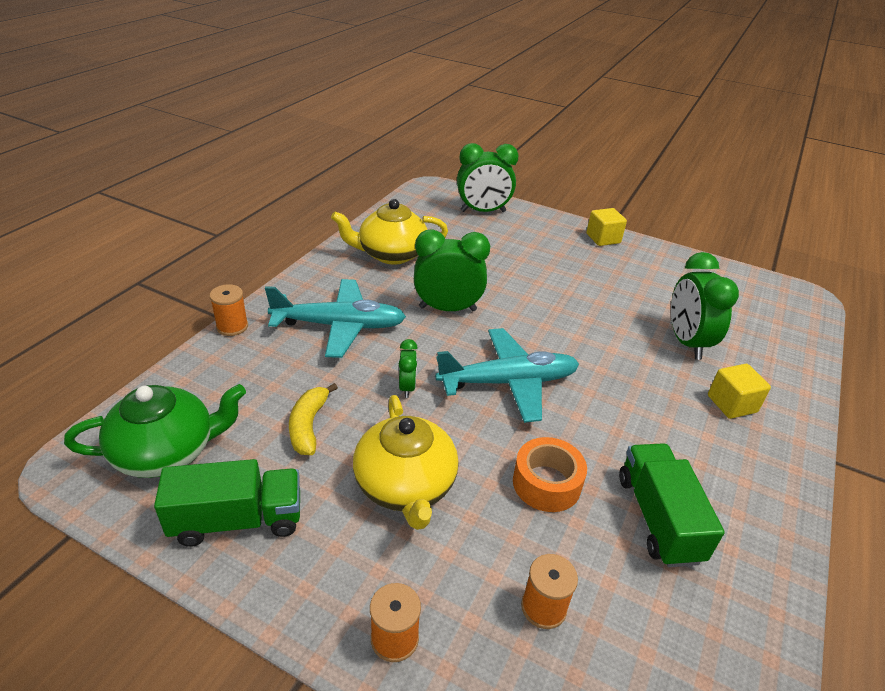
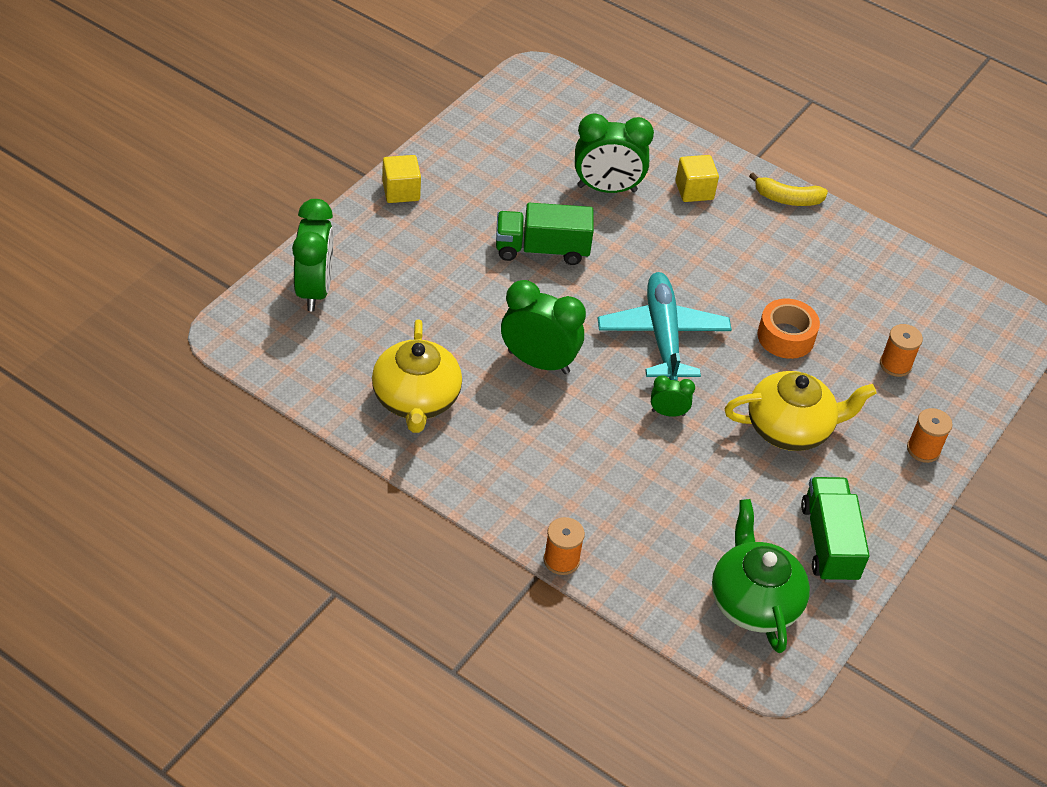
camera: 85 degrees left, 10 degrees up
turquoise plane [265,279,406,358] -> none
yellow banana [289,383,338,455] -> yellow banana moved to [749,173,828,206]
green clock [414,229,490,311] -> green clock turned 105 degrees clockwise [501,280,586,374]
green truck [619,443,725,567] -> green truck moved to [496,203,594,265]

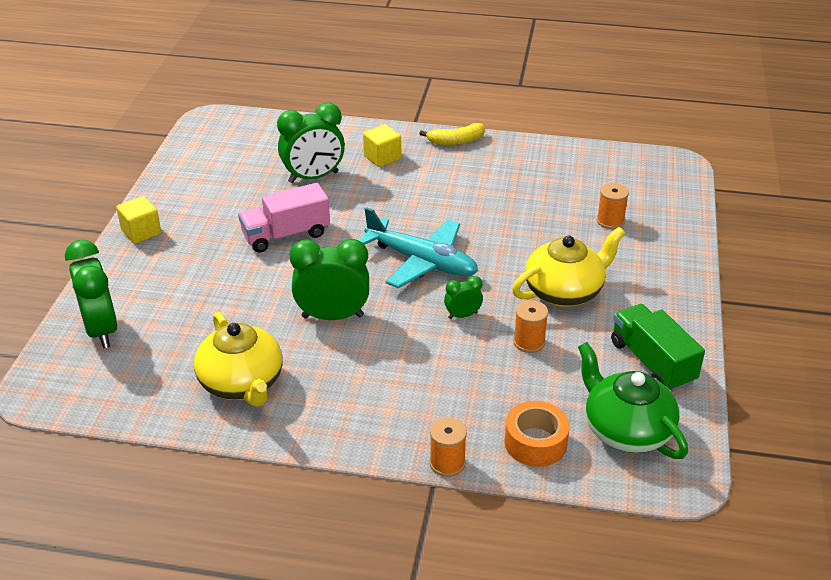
camera: 20 degrees left, 10 degrees down
green truck [496,203,594,265] -> pink truck [238,183,330,253]
turquoise plane [598,272,732,381] -> turquoise plane turned 150 degrees clockwise [359,207,478,288]
orange tape [757,298,820,359] -> orange tape moved to [504,401,570,467]
orange spool [907,408,952,463] -> orange spool moved to [513,300,548,353]

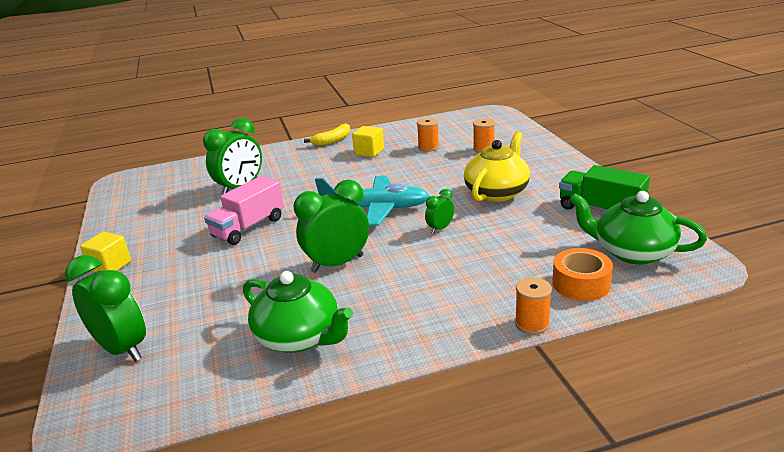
camera: 25 degrees left, 10 degrees down
yellow teapot [194,312,283,407] -> green teapot [243,271,353,353]
yellow cube [363,124,401,167] -> yellow cube moved to [352,126,384,157]
orange spool [513,300,548,353] -> orange spool moved to [417,118,439,152]

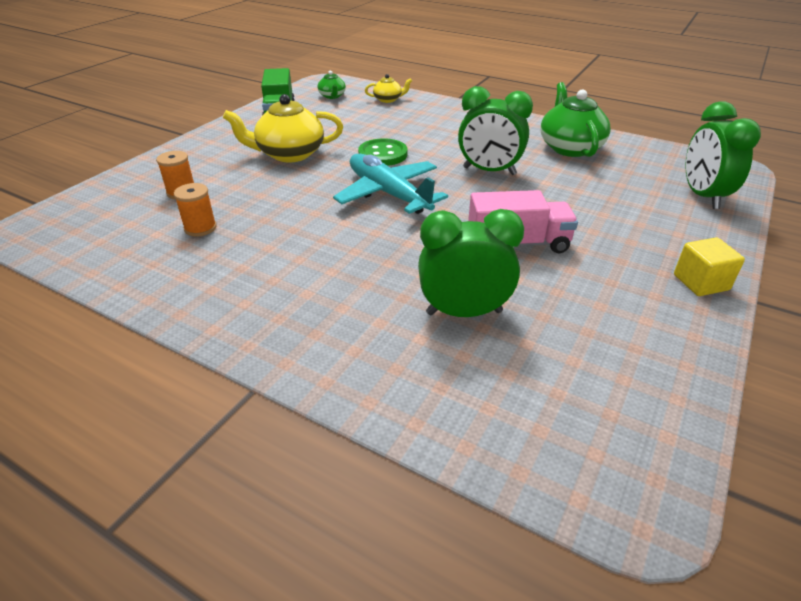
camera: 135 degrees left, 10 degrees up
yellow banana [304,123,350,146] -> none
yellow cube [352,126,384,157] -> none
green clock [425,189,454,234] -> green button [358,139,407,166]
orange spool [515,277,552,335] -> none
orange tape [552,248,613,301] -> yellow teapot [365,74,412,103]
green teapot [570,191,707,264] -> green teapot [317,71,346,99], size x0.51

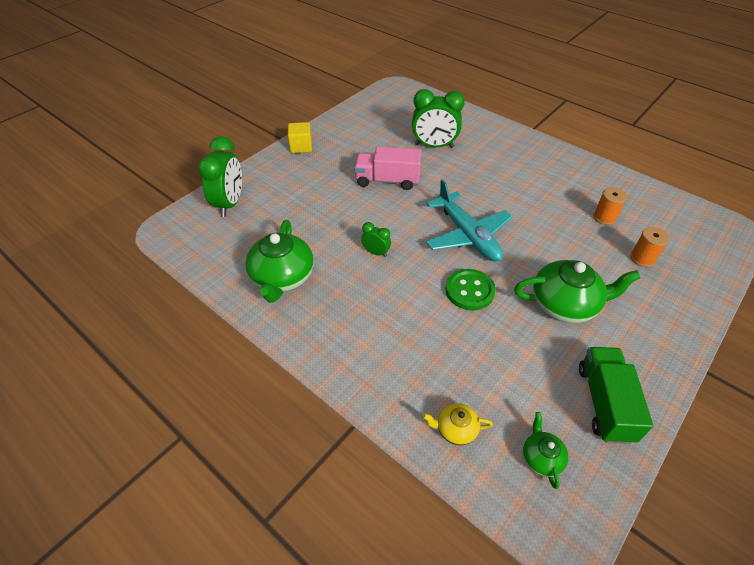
camera: 170 degrees left, 10 degrees up
yellow teapot [223,94,343,162] -> green teapot [514,260,640,323]
green clock [458,86,533,175] -> green clock [361,222,391,257], size x0.50

